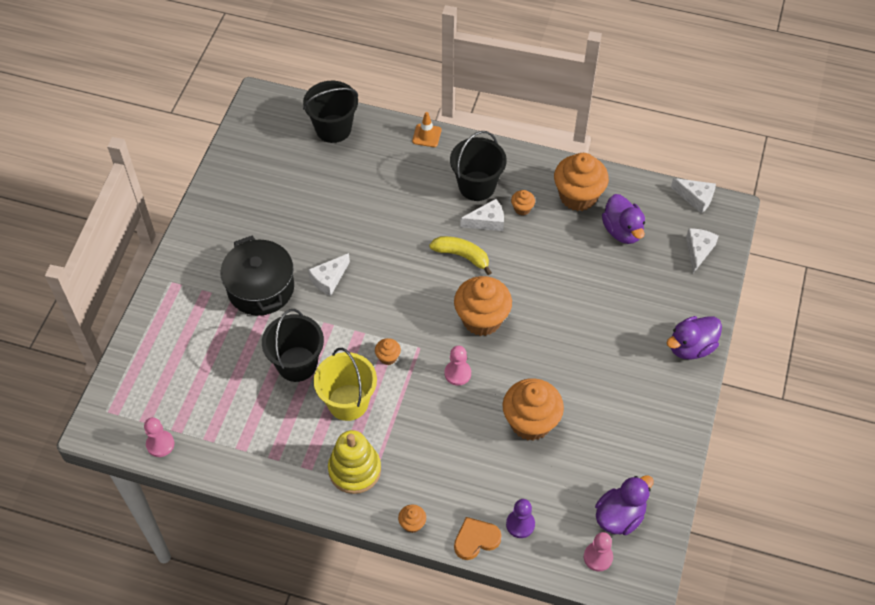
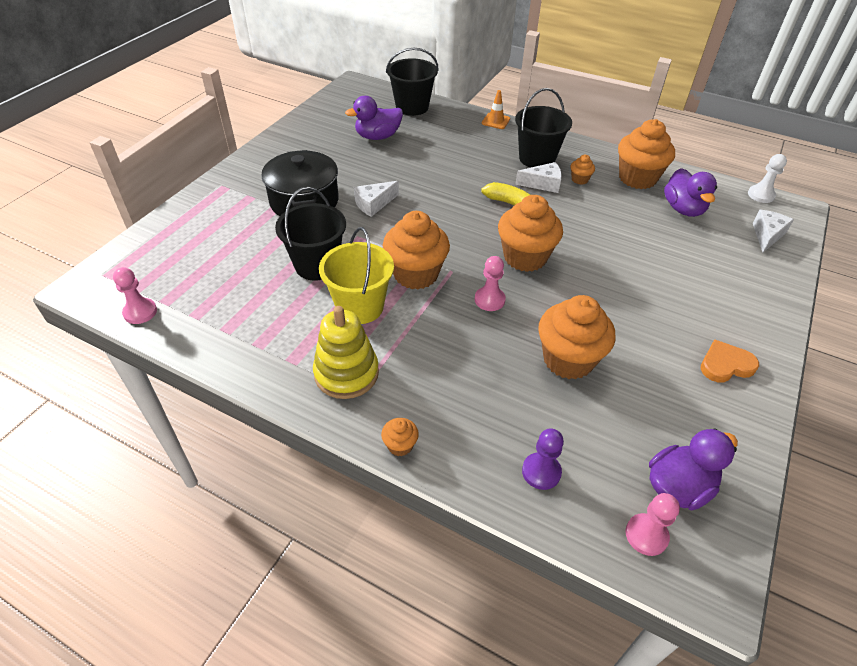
camera: 10 degrees right, 10 degrees down
orange cupcake [375,338,401,365] -> orange cupcake [382,211,450,289], size x2.25
orange heart [454,517,501,560] -> orange heart moved to [701,339,759,382]
purple duck [667,316,722,360] -> purple duck moved to [345,96,403,140]
white cheese [671,178,716,214] -> white pawn [748,154,787,203]

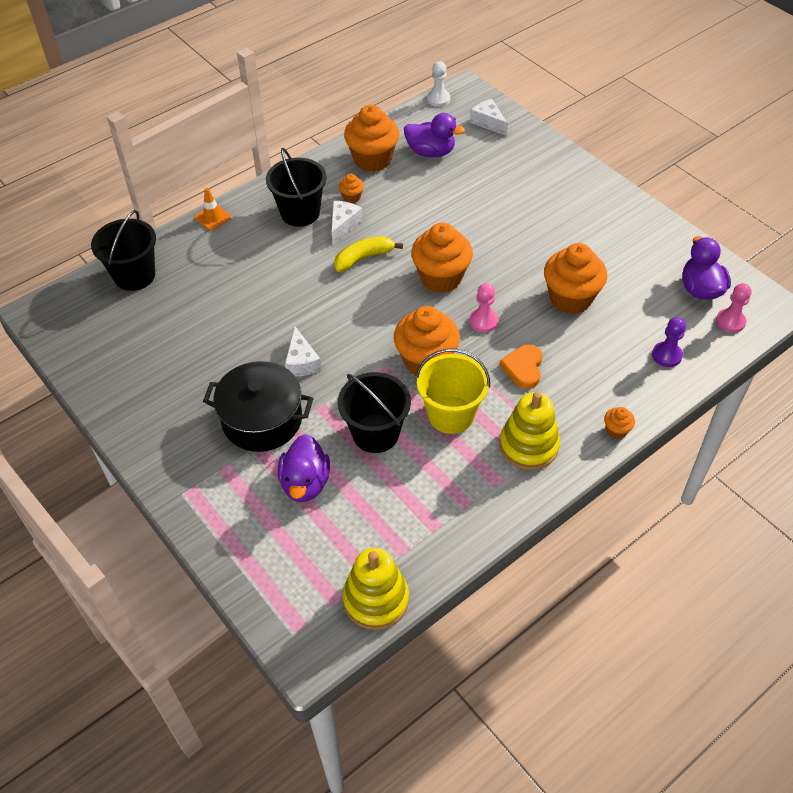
camera: 65 degrees left, 5 degrees up
pink pawn [113,267,157,324] -> yellow stacking toy [343,548,409,630]
purple duck [345,96,403,140] -> purple duck moved to [278,434,330,502]
orange heart [701,339,759,382] -> orange heart moved to [500,345,543,389]

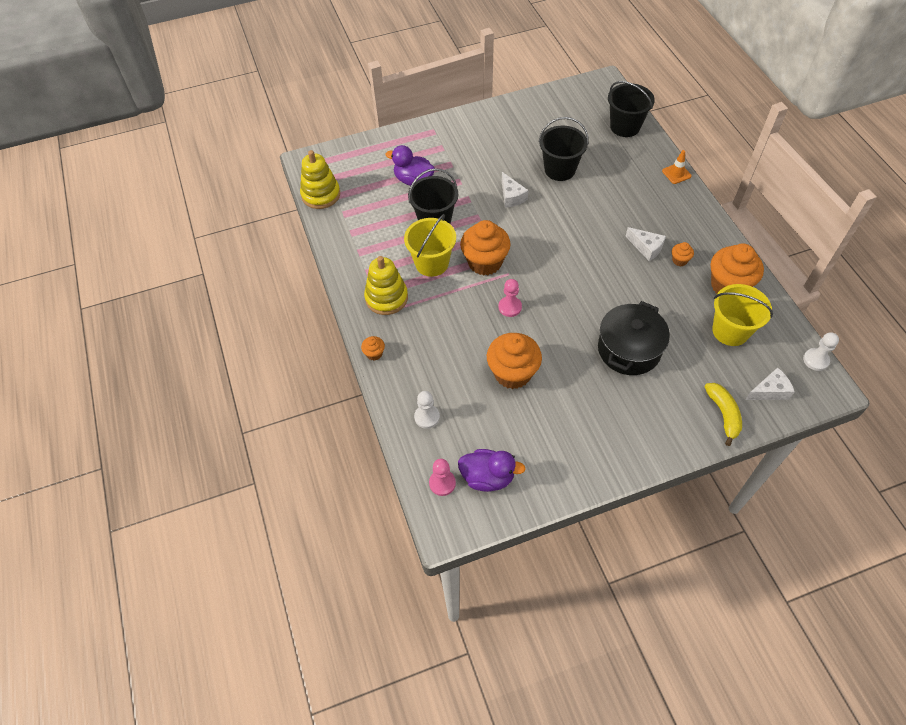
camera: 110 degrees right, 5 degrees up
black pot [203,361,314,452] -> black pot moved to [598,301,670,375]
black bucket [266,148,327,227] -> black bucket moved to [539,117,589,181]
white cheese [285,326,321,377] -> white cheese turned 120 degrees counterclockwise [502,172,528,208]
yellow banana [334,236,403,272] -> yellow banana moved to [705,383,742,446]
purple duck [404,113,465,157] -> yellow bucket [712,284,773,346]
orange cupcake [411,223,473,293] -> none
orange heart [500,345,543,389] -> none
purple pawn [652,317,686,367] -> white pawn [414,391,440,429]

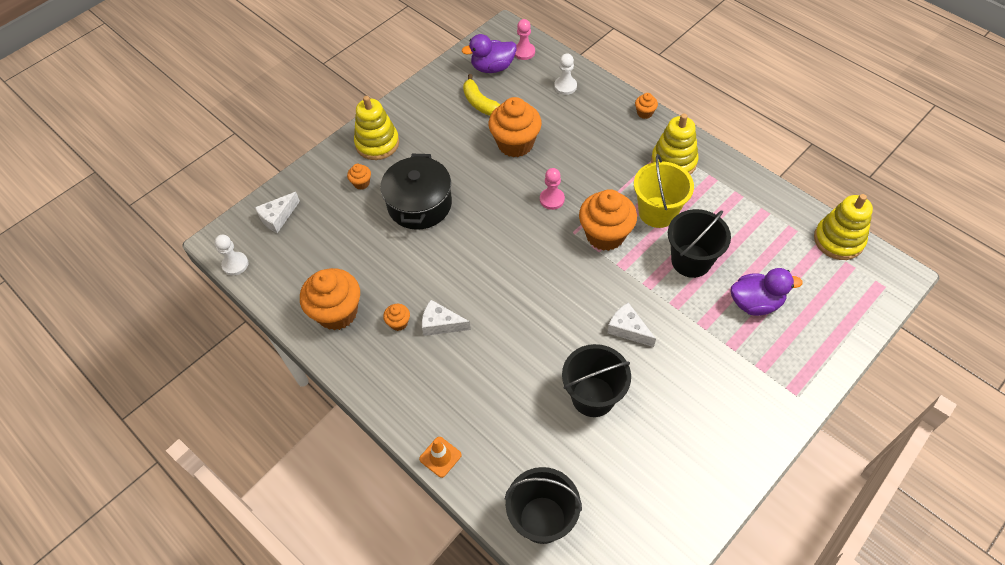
camera: 155 degrees right, 0 degrees up
yellow banana [705,383,742,446] -> yellow banana moved to [463,74,500,116]
yellow bucket [712,284,773,346] -> none
none -> orange cupcake [347,164,371,189]
none -> yellow stacking toy [354,96,399,160]

